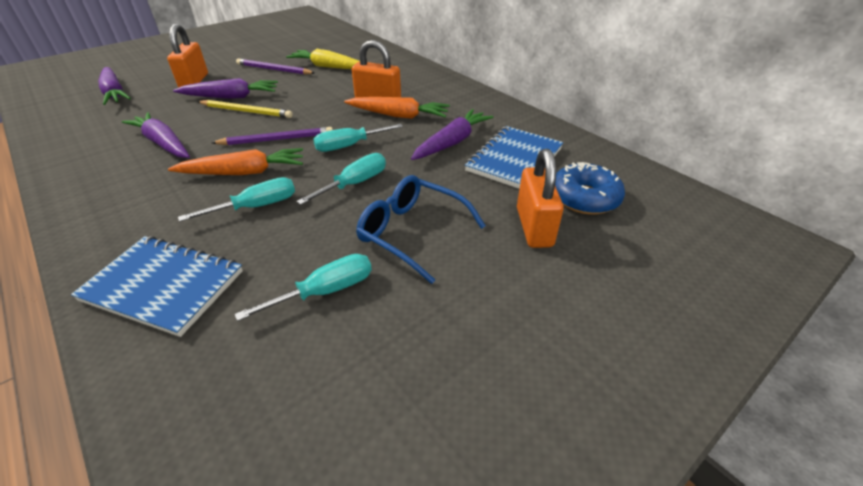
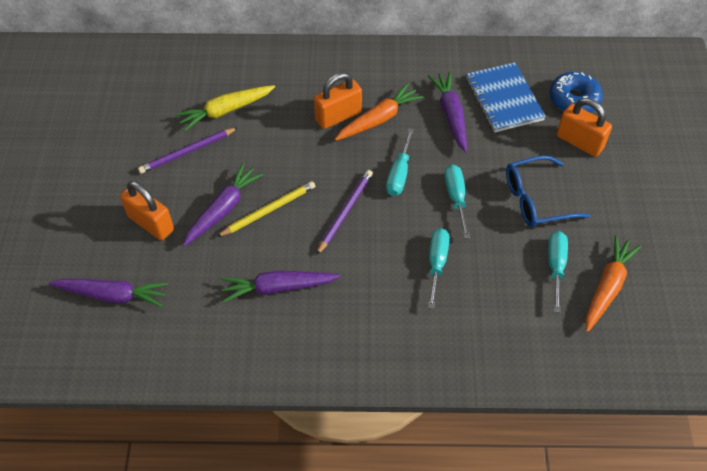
camera: 50 degrees left, 15 degrees up
blue notebook [71,236,243,337] -> none
orange carrot [168,148,303,175] -> orange carrot moved to [586,235,641,332]

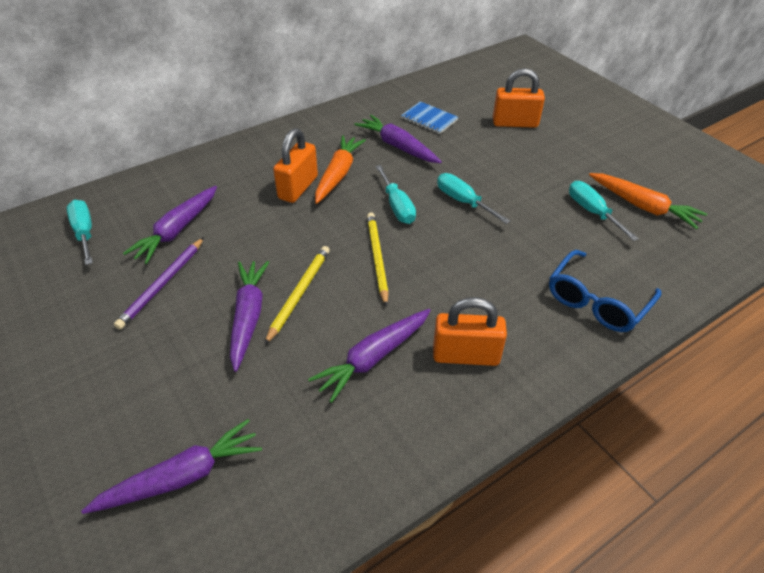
camera: 35 degrees left, 10 degrees down
orange padlock [120,181,174,240] -> orange padlock moved to [433,297,507,366]
yellow carrot [175,85,275,131] -> purple carrot [123,186,217,264]
purple pencil [317,170,373,255] -> yellow pencil [367,212,389,307]
turquoise screwdriver [428,228,450,309] -> turquoise screwdriver moved to [67,200,93,265]
blue notebook [466,62,546,132] -> blue notebook [401,102,458,134], size x0.63
blue glasses [506,155,590,227] -> blue glasses moved to [549,250,661,332]
blue donut [549,72,603,113] -> none
orange carrot [586,235,641,332] -> orange carrot turned 135 degrees clockwise [589,173,707,229]

